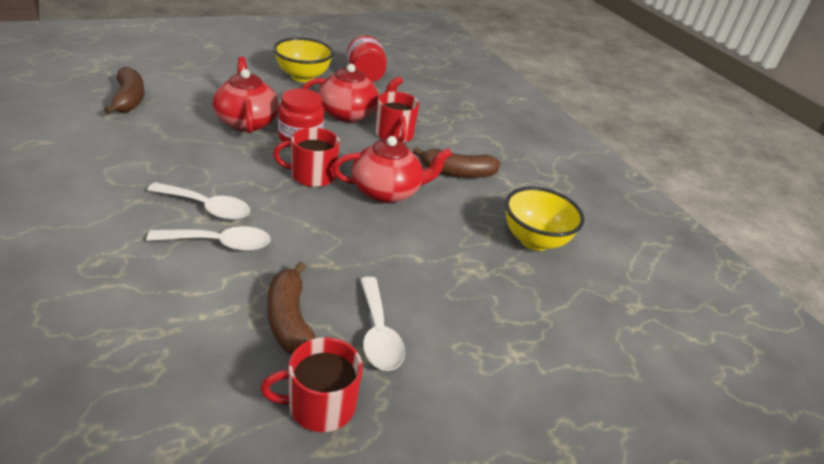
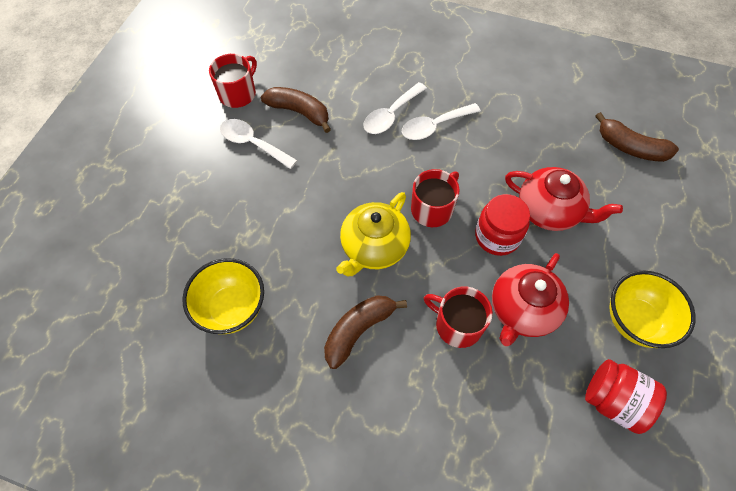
camera: 140 degrees right, 25 degrees up
red teapot [333,136,452,203] -> yellow teapot [336,192,411,276]

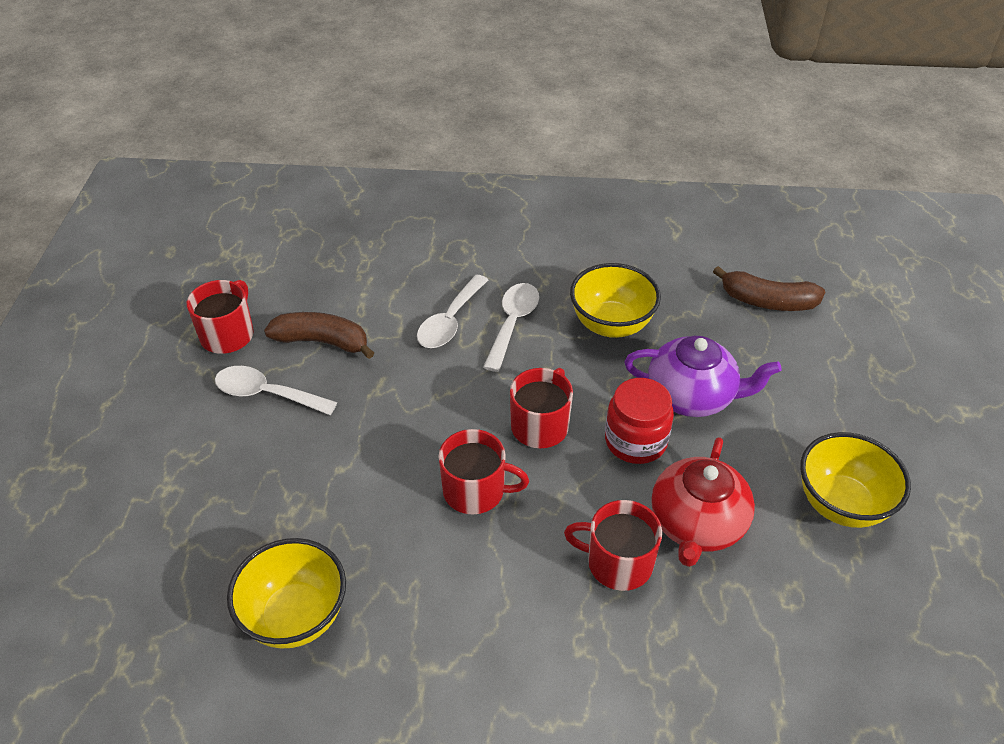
camera: 15 degrees left, 15 degrees down
brown banana [324,295,407,369] -> none
yellow teapot [336,192,411,276] -> red mug [438,429,529,514]
white spoon [402,103,481,140] -> white spoon turned 150 degrees clockwise [483,283,539,372]
red teapot [505,167,623,231] -> purple teapot [624,335,782,417]
red jar [585,359,667,434] -> none
none -> yellow bowl [570,263,661,338]

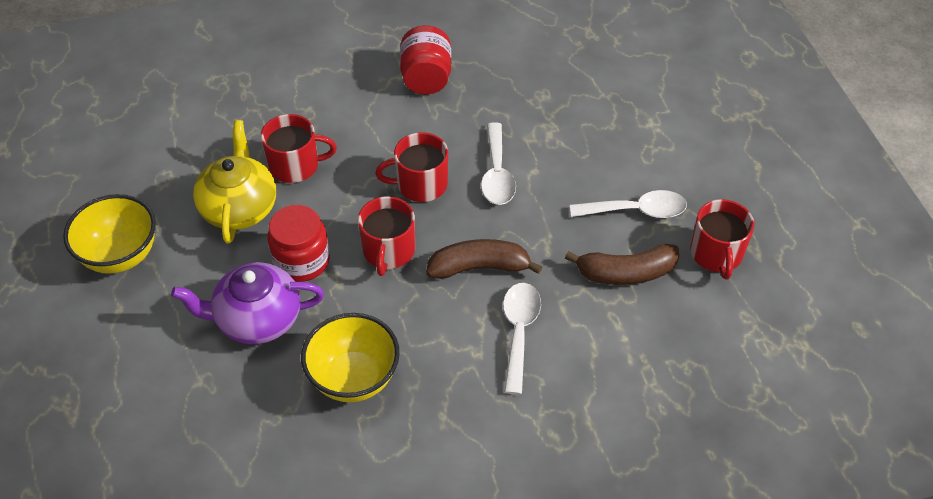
camera: 160 degrees right, 5 degrees up
yellow bowl [227,538,346,648] -> none
white spoon [483,283,539,372] -> white spoon moved to [481,122,516,205]
red teapot [651,437,755,567] -> yellow teapot [193,120,276,244]
brown banana [713,266,825,311] -> brown banana moved to [426,239,542,279]
none -> red jar [400,26,451,94]

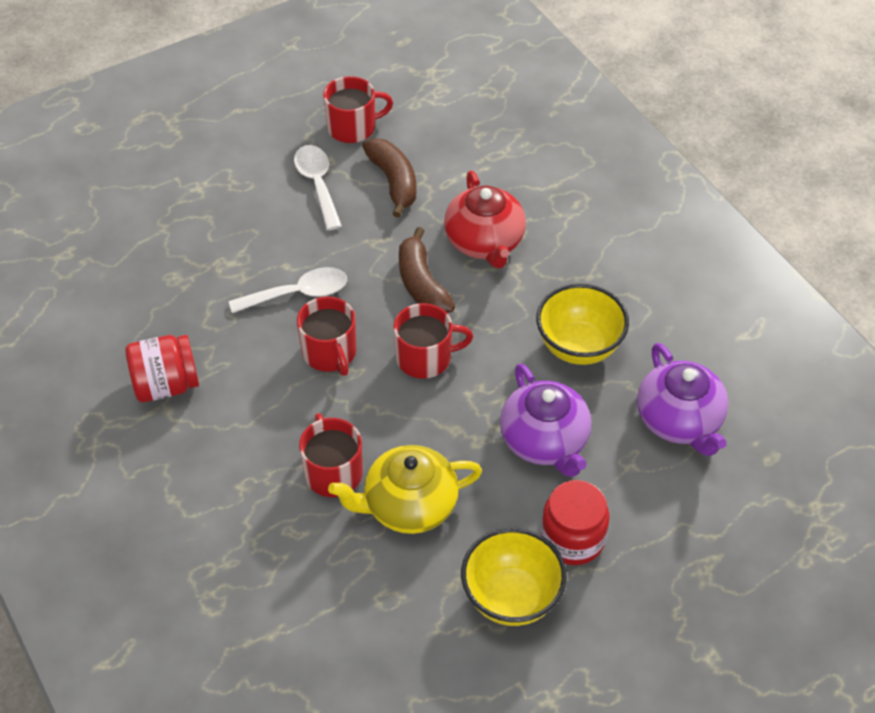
camera: 105 degrees left, 0 degrees up
red jar [267,205,330,282] -> red jar moved to [541,480,610,565]
white spoon [503,283,541,394] -> red teapot [444,171,526,269]
none -> purple teapot [637,343,729,456]

